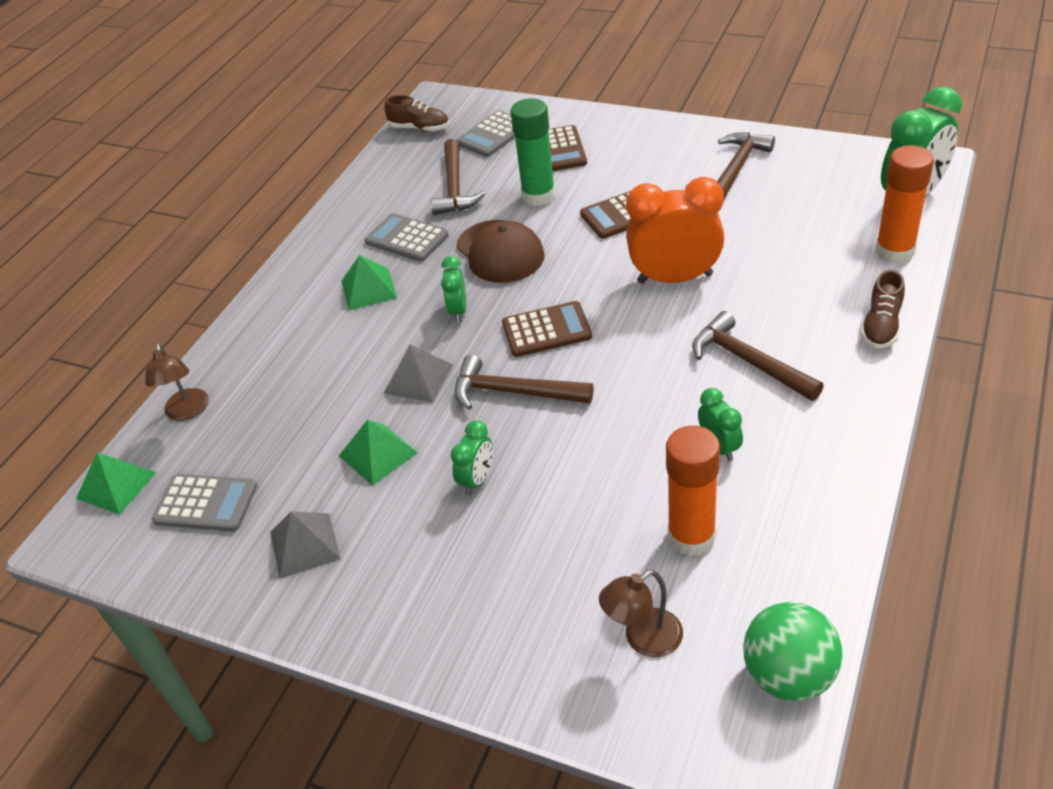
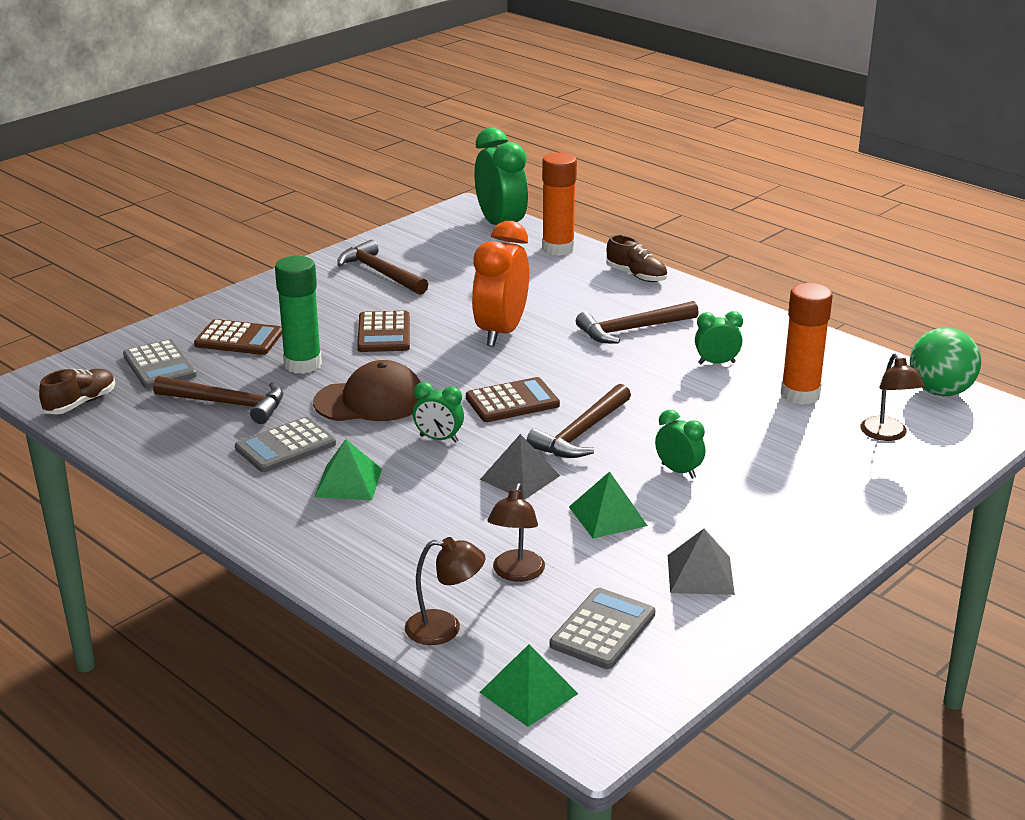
camera: 75 degrees left, 15 degrees down
brown calculator [502,301,592,357] -> brown calculator turned 60 degrees clockwise [466,377,560,422]
none -> brown lamp [487,483,545,582]

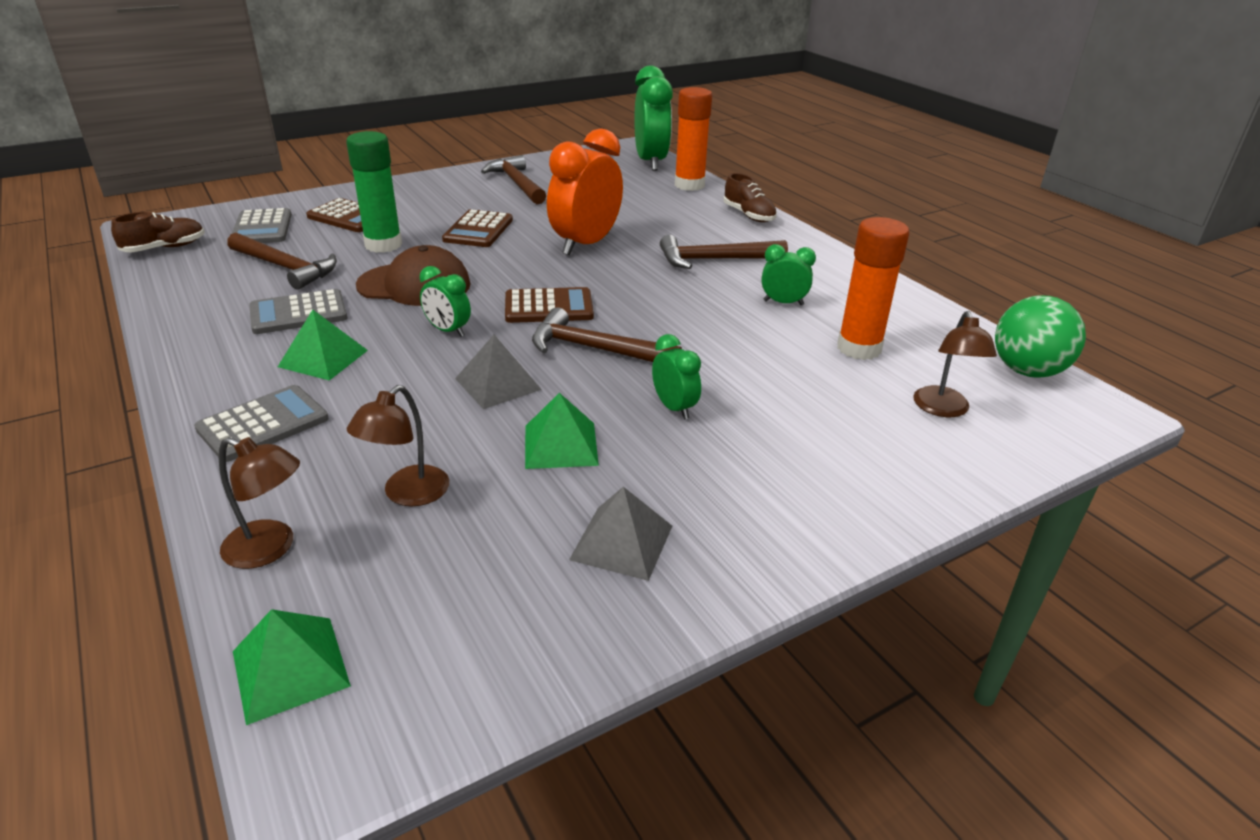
camera: 15 degrees right, 5 degrees up
brown hammer [527,384,631,458] -> brown hammer turned 60 degrees clockwise [532,307,682,362]
grey calculator [550,588,655,669] -> grey calculator moved to [194,385,328,462]

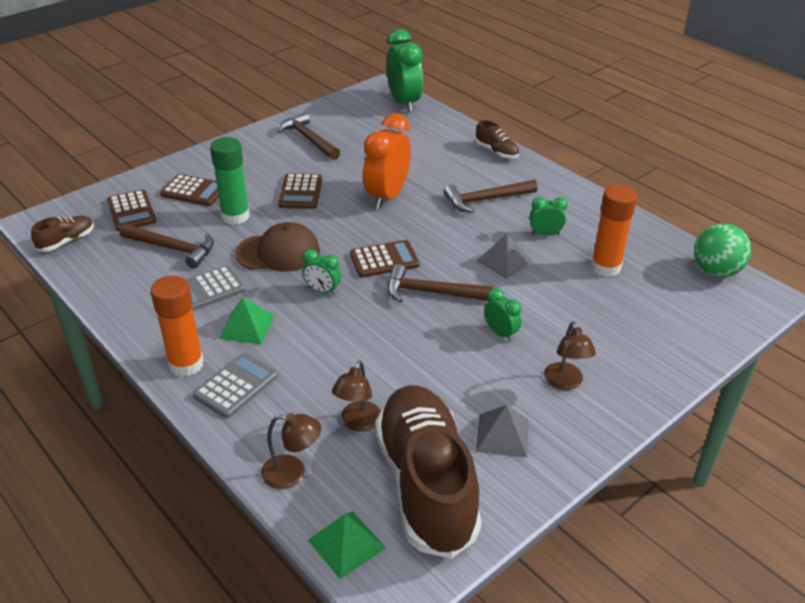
camera: 10 degrees left, 5 degrees up
grey calculator [232,208,292,243] -> brown calculator [107,190,157,231]
grey pyramid [455,334,542,409] -> grey pyramid moved to [477,232,533,279]
green pyramid [525,393,599,469] -> none
orange glue stick [675,87,712,191] -> orange glue stick moved to [151,275,204,377]
brown lamp [913,311,997,417] -> brown lamp moved to [544,321,596,390]
none -> brown shoe [375,385,482,559]

